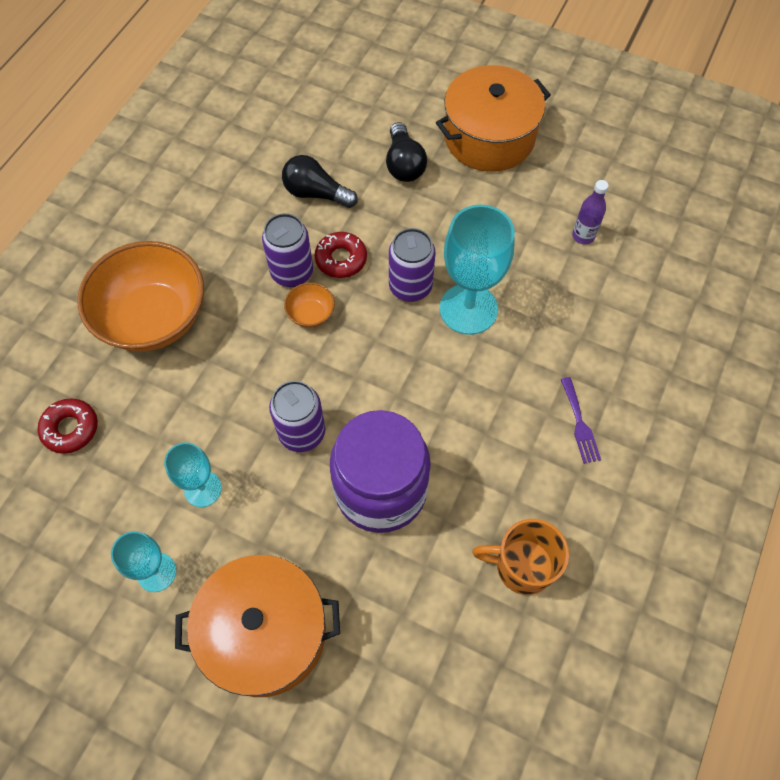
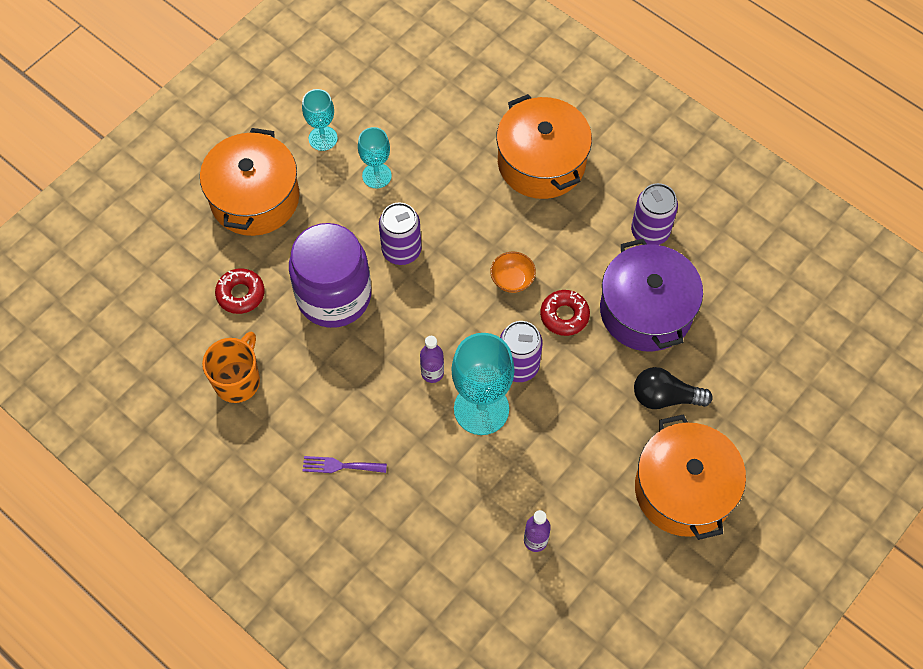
camera: 105 degrees right, 0 degrees up
red donut [38,399,98,454] -> red donut moved to [215,268,265,314]
orange bowl [77,241,204,352] -> orange pot [496,94,592,199]
purple can [262,213,313,287] -> purple can moved to [631,183,678,245]
black light bulb [282,155,358,208] -> purple pot [600,239,703,351]
none -> purple bottle [420,336,444,383]

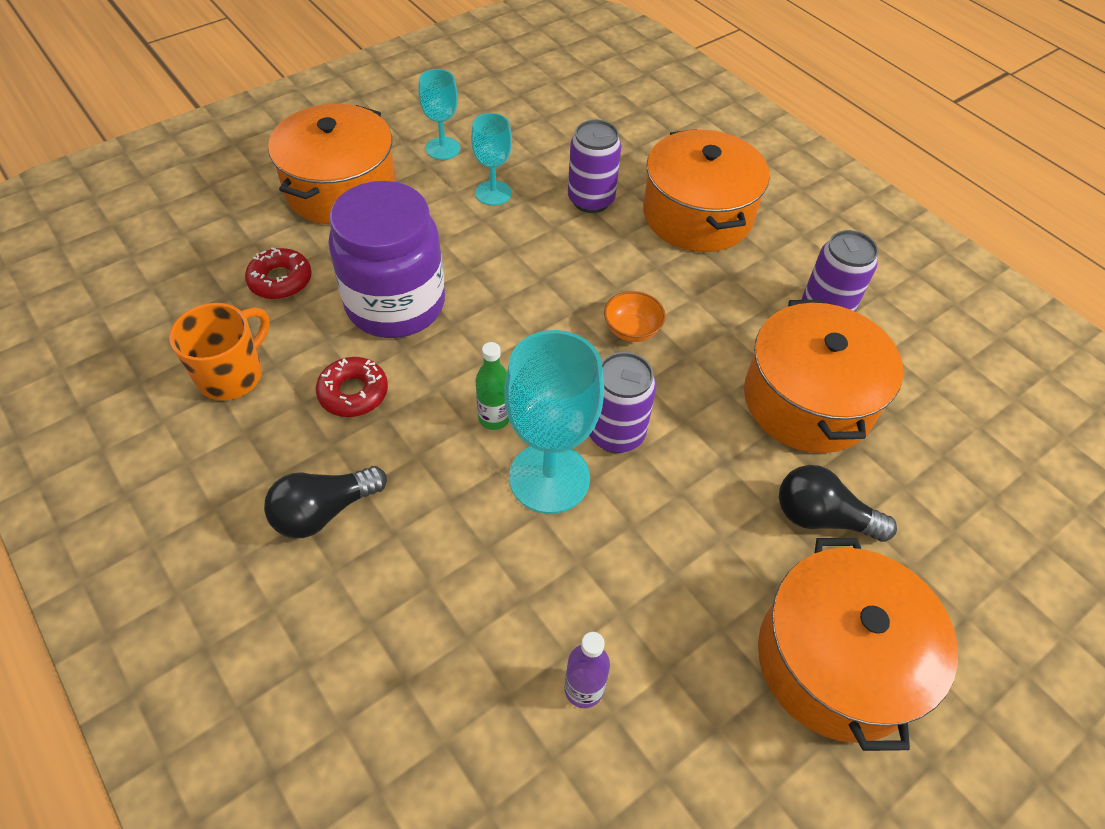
camera: 10 degrees right, 10 degrees down
purple fork [303,456,387,473] -> black light bulb [264,466,387,539]
purple can [379,203,421,265] -> purple can moved to [568,120,622,213]
purple bottle [420,336,444,383] -> green bottle [475,342,509,430]
red donut [540,290,590,336] -> red donut moved to [316,357,388,417]
purple pot [600,239,703,351] -> orange pot [744,299,903,453]

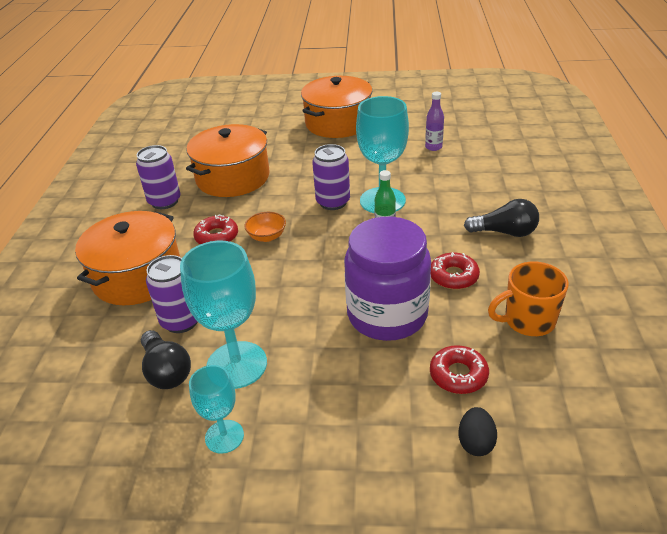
camera: 135 degrees left, 15 degrees down
orange pot [268,104,396,224] -> none
turquoise goblet [471,113,512,206] -> turquoise goblet [180,241,267,389], size x1.74
black light bulb [779,465,897,542] -> black light bulb moved to [141,330,191,389]
none -> red donut [193,214,238,244]
none -> black egg [459,407,497,456]

